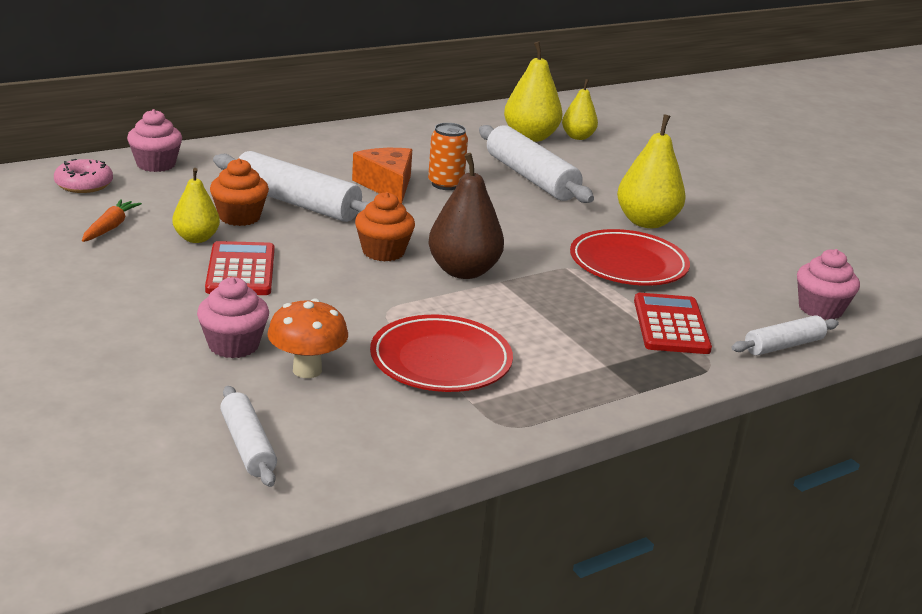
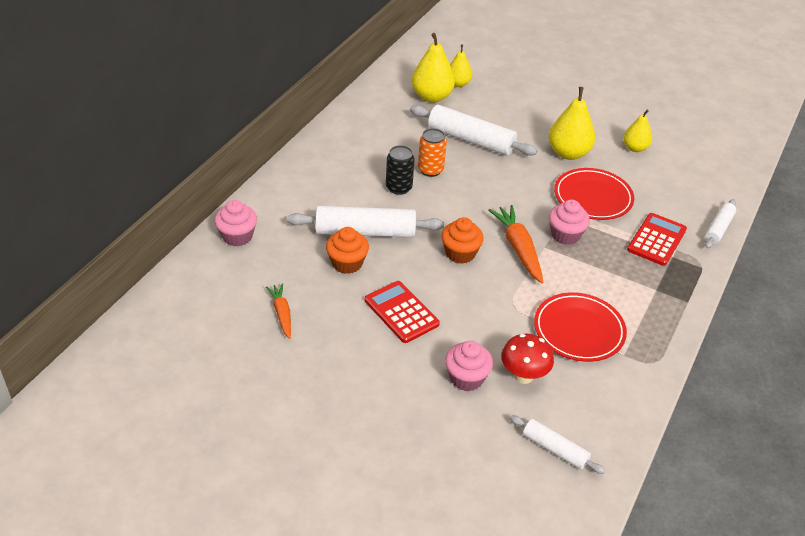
camera: 30 degrees left, 15 degrees up
pink donut [54,159,113,193] -> none
yellow pear [173,168,220,243] -> yellow pear moved to [623,110,652,152]
orange mushroom [267,299,348,378] -> red mushroom [501,334,554,384]
orange cheese [352,148,412,204] -> black can [386,145,415,195]
brown pear [428,153,504,279] -> orange carrot [488,205,543,283]
red calculator [634,293,712,354] -> red calculator turned 60 degrees clockwise [627,213,687,266]
pink cupcake [797,249,860,320] -> pink cupcake moved to [549,200,590,245]

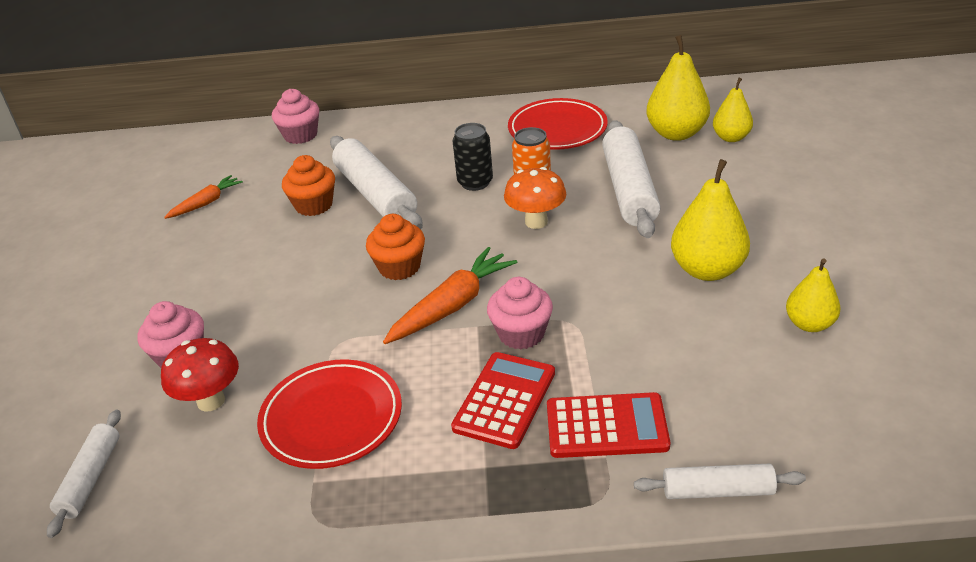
camera: 65 degrees right, 5 degrees down
red calculator [365,281,440,343] -> red calculator moved to [451,352,555,449]
red plate [554,168,634,220] -> red plate moved to [508,98,608,150]
none -> orange mushroom [504,167,566,229]

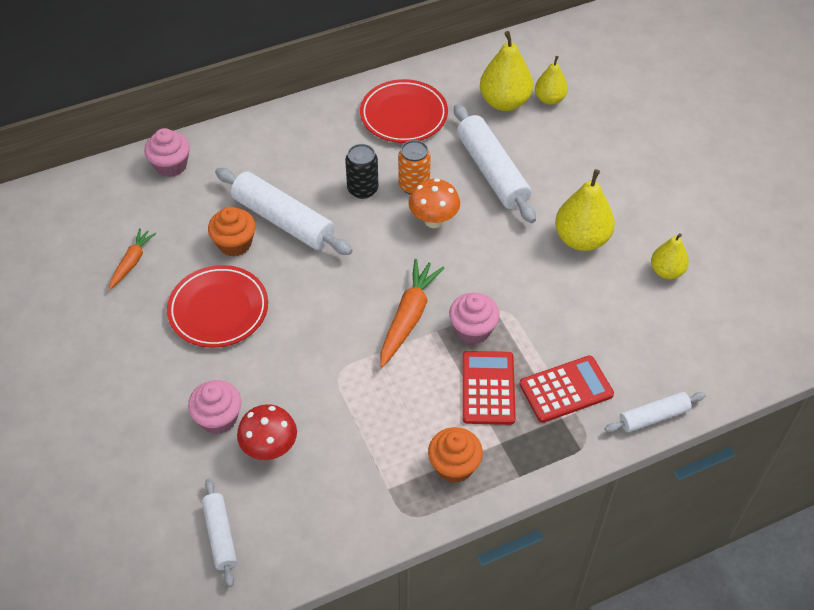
camera: 25 degrees left, 15 degrees up
red plate [257,359,402,469] -> red plate moved to [167,265,268,348]
orange cupcake [366,214,425,280] -> orange cupcake moved to [428,427,483,483]

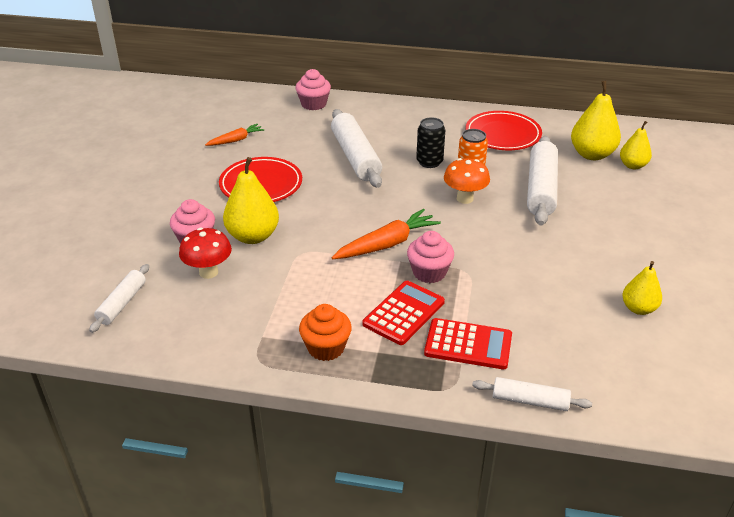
camera: 35 degrees right, 15 degrees down
orange cupcake [208,207,256,256] -> none
yellow pear [555,169,615,251] -> yellow pear moved to [223,157,279,244]

